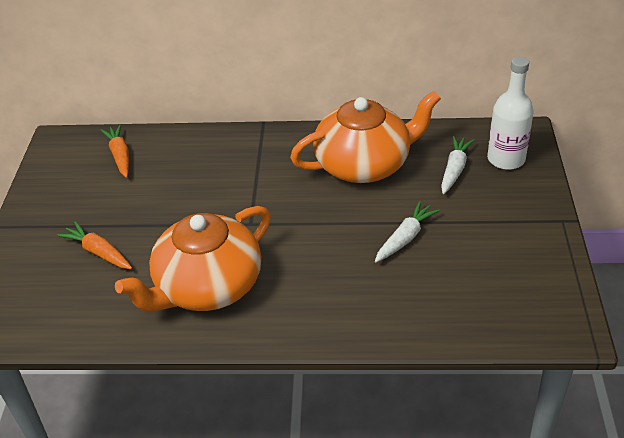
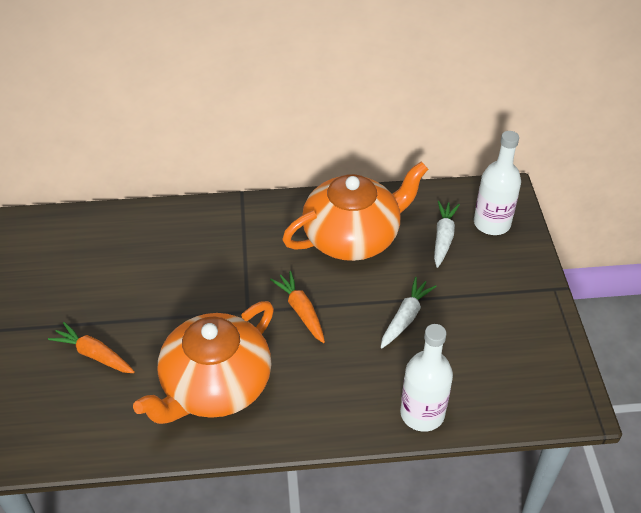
camera: 10 degrees left, 5 degrees up
orange carrot [100,124,129,178] -> orange carrot moved to [270,271,325,343]
none -> white bottle [400,324,453,432]

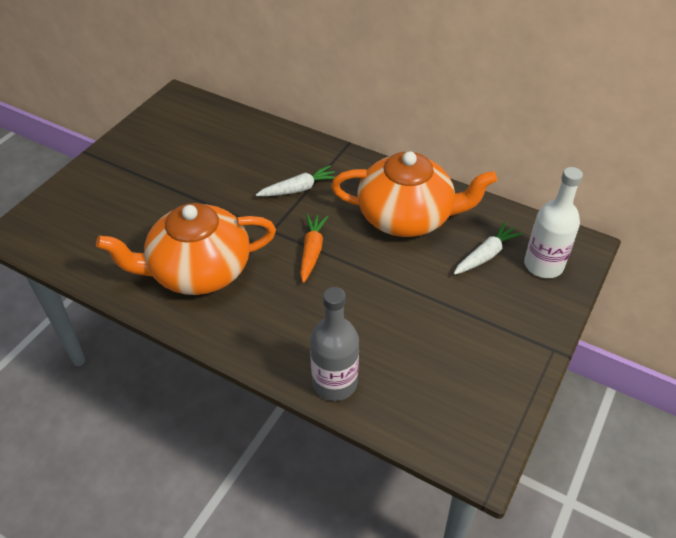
camera: 35 degrees right, 0 degrees up
orange carrot [48,322,135,373] -> none
white carrot [381,277,437,348] -> white carrot moved to [256,165,336,196]
white bottle [400,324,453,432] -> grey bottle [310,287,359,401]

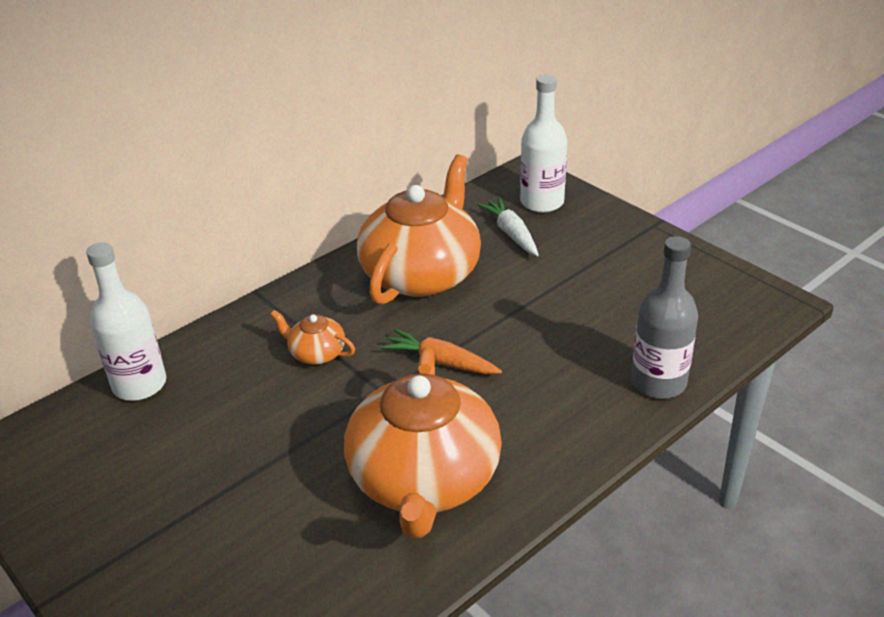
camera: 70 degrees left, 10 degrees down
white carrot [256,165,336,196] -> orange teapot [270,310,355,365]
none -> white bottle [86,242,166,401]

